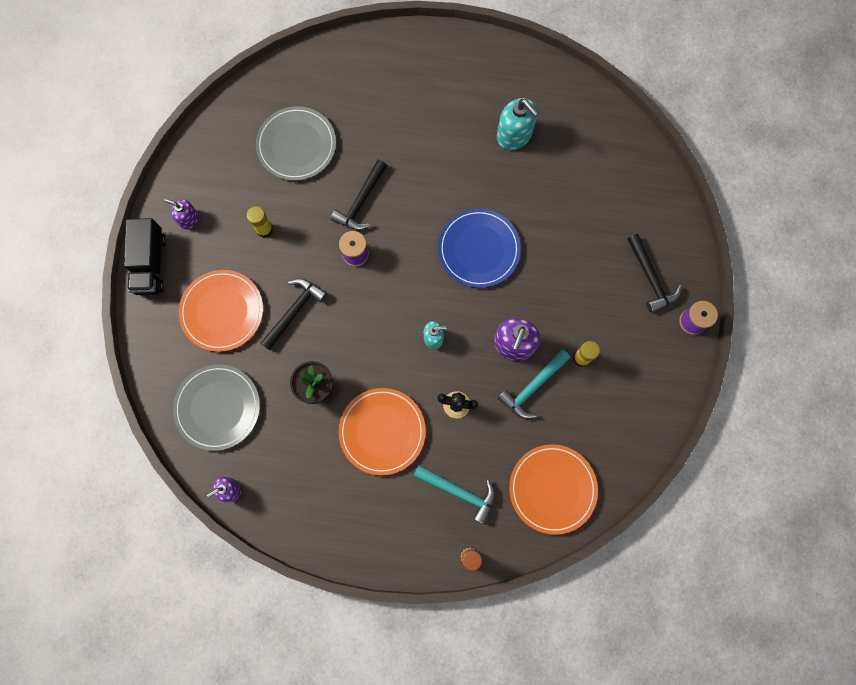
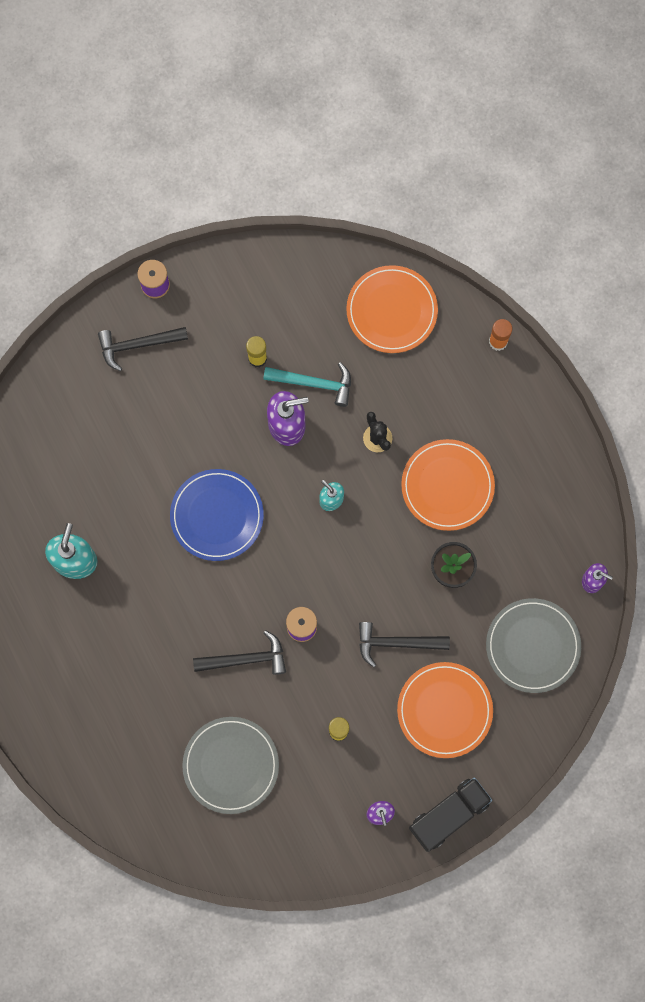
camera: 125 degrees left, 0 degrees up
turquoise hammer [413,465,495,524] -> none
black hammer [627,234,682,313] -> black hammer turned 135 degrees counterclockwise [98,327,188,371]

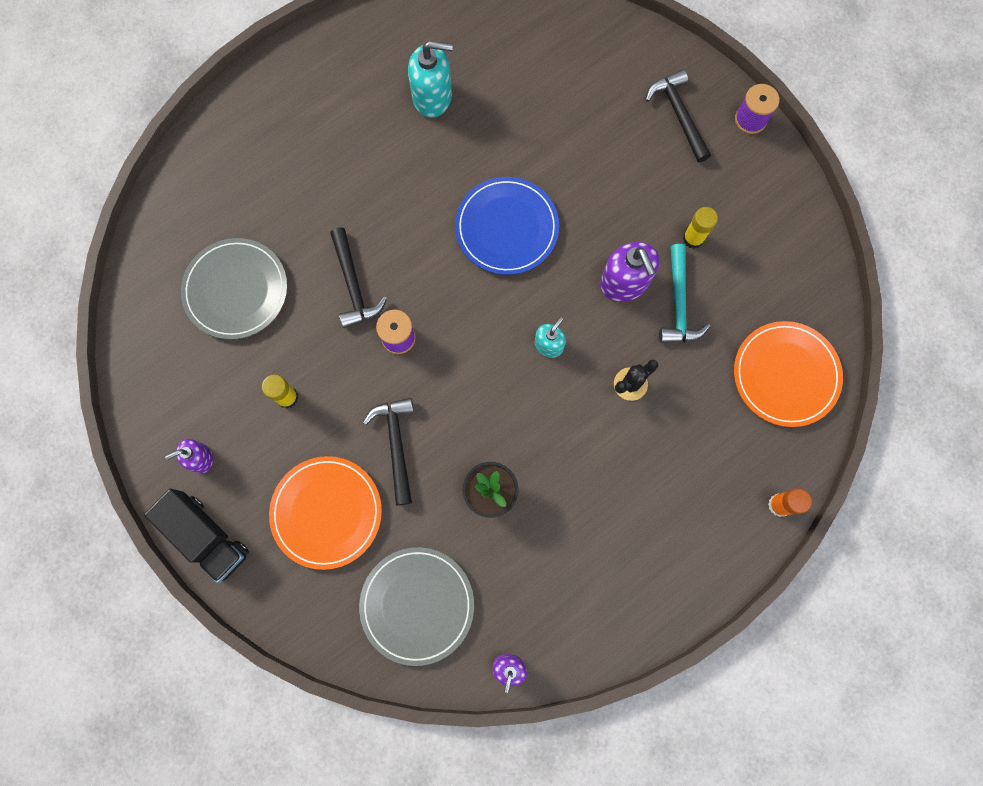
camera: 80 degrees right, 0 degrees up
orange plate [401,439,495,531] -> none

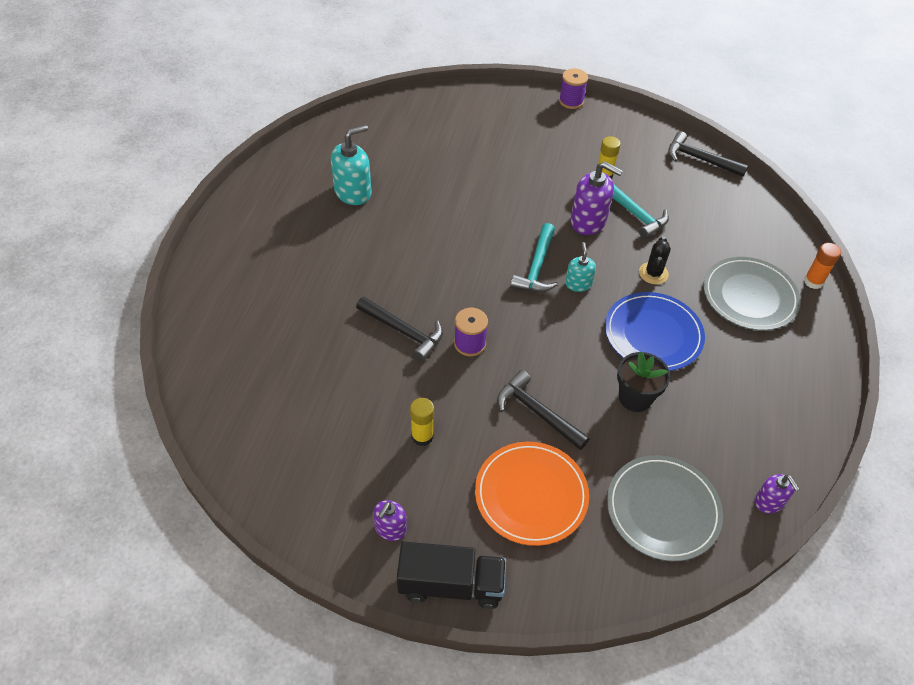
camera: 40 degrees left, 25 degrees down
grey plate [181,238,287,339] -> grey plate moved to [704,257,801,330]
blue plate [455,177,559,275] -> blue plate moved to [605,292,705,371]
black hammer [646,69,711,162] -> black hammer moved to [668,131,748,176]
orange plate [734,321,843,427] -> none
none -> turquoise hammer [510,223,558,292]

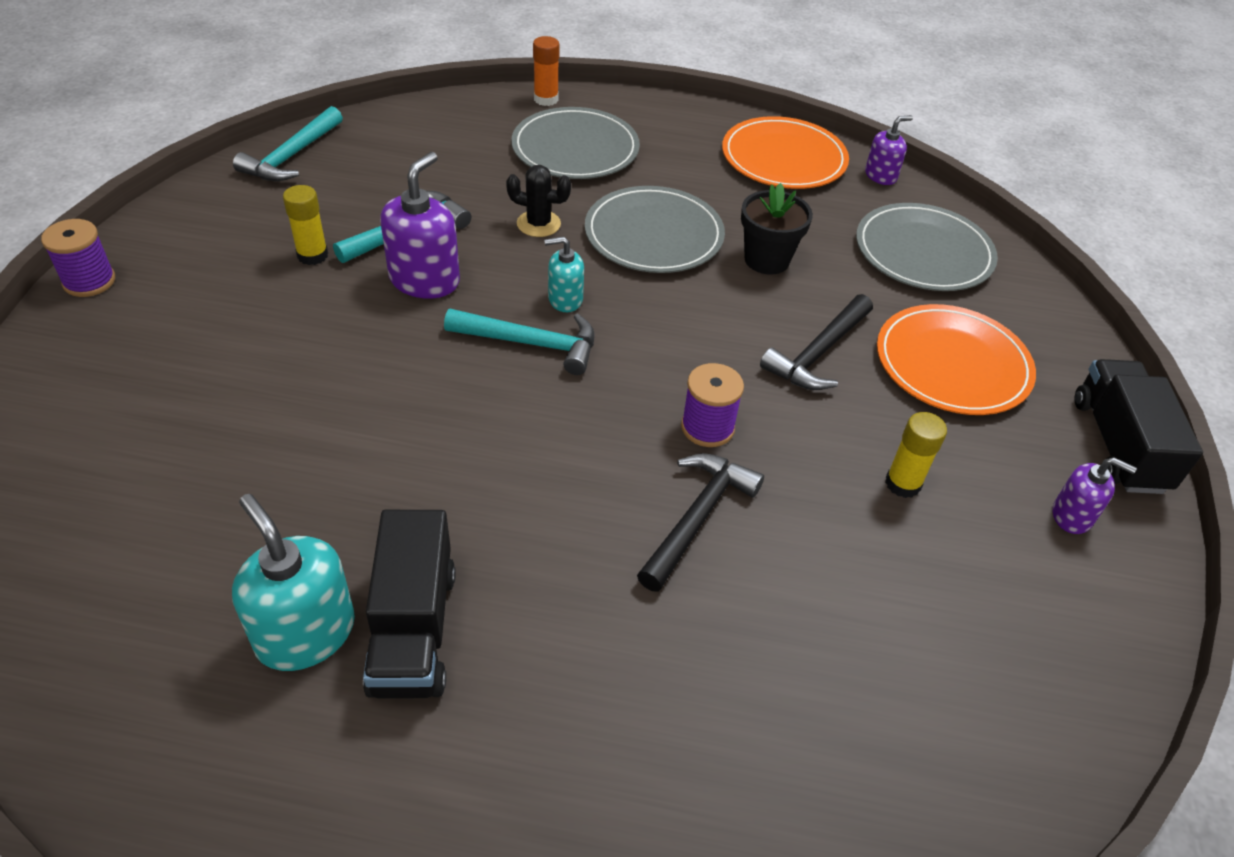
camera: 95 degrees left, 5 degrees down
blue plate [605,292,705,371] -> grey plate [585,186,725,273]
black hammer [668,131,748,176] -> turquoise hammer [233,106,343,181]
none -> black truck [363,510,456,699]
none -> orange plate [722,116,849,189]

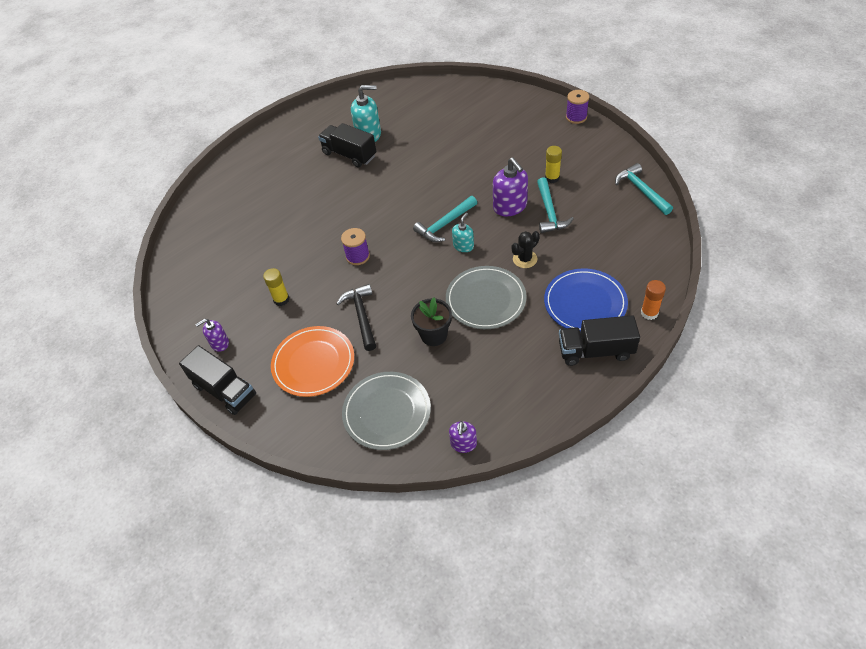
camera: 135 degrees right, 5 degrees up
grey plate [511,107,640,179] -> blue plate [544,268,628,332]
black hammer [637,453,764,592] -> none
orange plate [722,116,849,189] -> none
none -> black truck [559,315,640,366]

